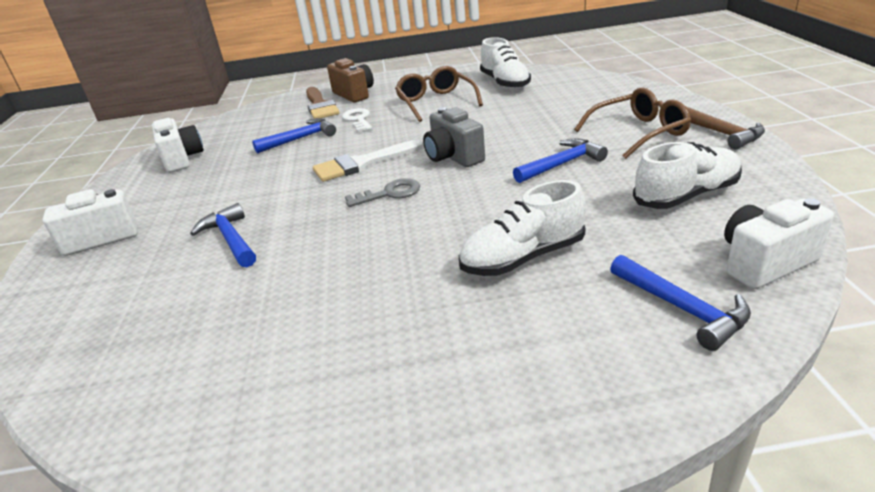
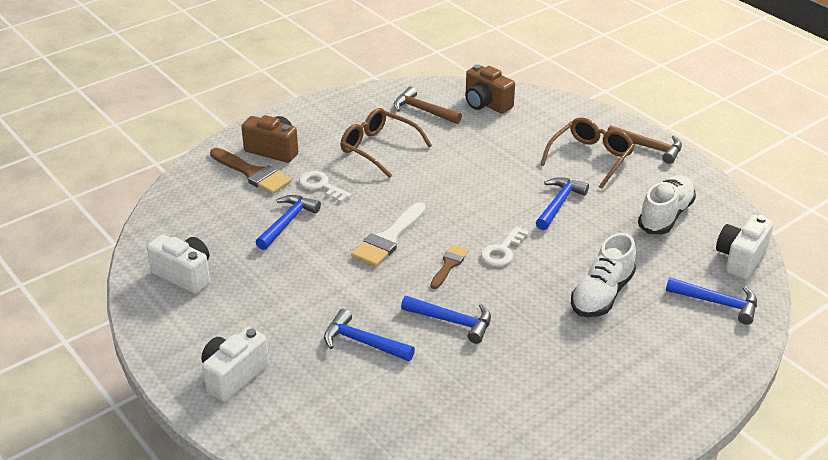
camera: 35 degrees left, 5 degrees up
grey key [345,178,420,207] -> brown brush [430,245,469,289]
grey camera [423,107,485,167] -> none
white shoe [480,37,531,89] -> brown hammer [394,86,462,124]
none -> blue hammer [401,296,491,344]
none -> brown camera [465,65,515,114]
none -> white key [481,226,529,266]

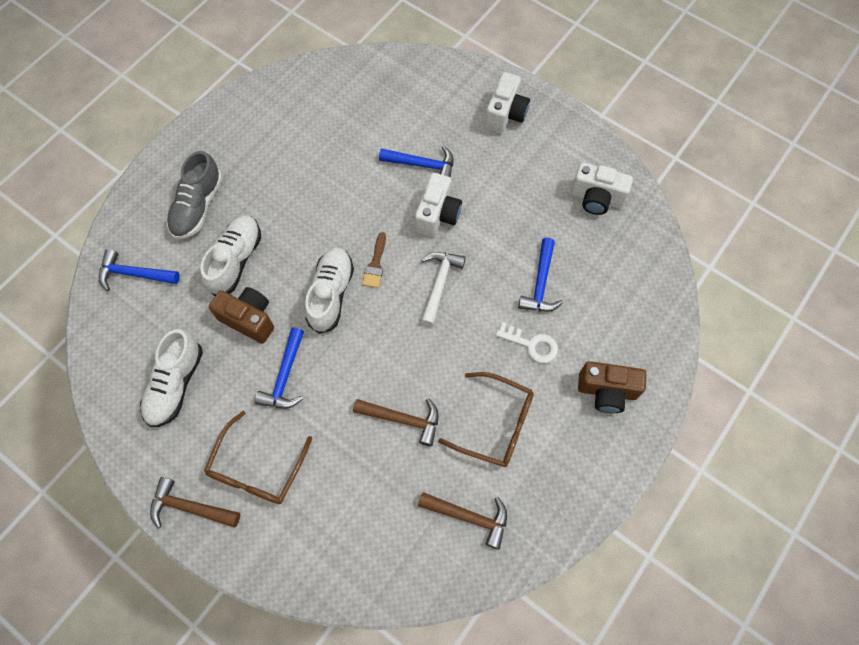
camera: 165 degrees right, 30 degrees up
brown brush [210,148,292,194] -> none
white brush [351,202,426,267] -> white hammer [421,252,466,326]
blue hammer [401,296,491,344] -> none
brown camera [465,65,515,114] -> brown camera moved to [209,287,274,344]
white key [481,226,529,266] -> white shoe [305,247,354,334]
white camera [716,215,773,279] -> white camera moved to [415,173,462,237]
none -> grey shoe [167,151,223,239]
none -> brown hammer [353,398,439,446]

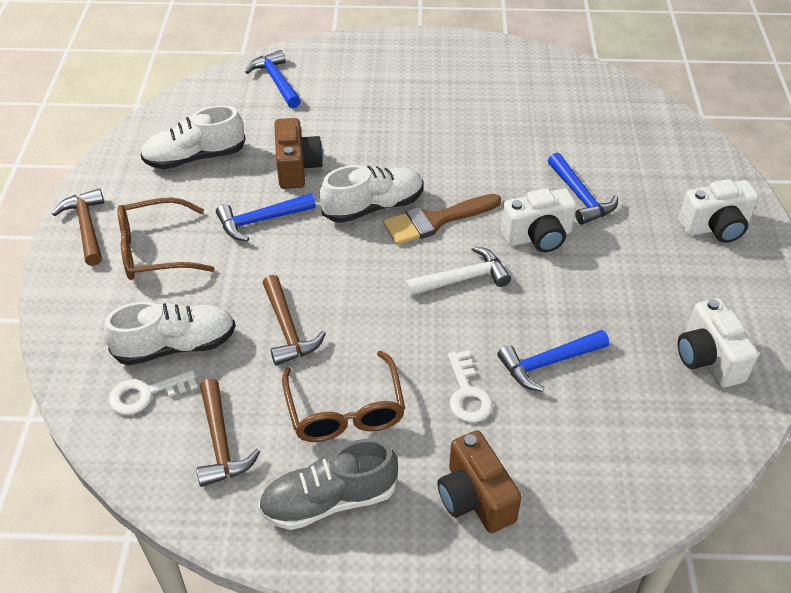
camera: 55 degrees right, 20 degrees down
grey shoe [167,151,223,239] -> grey shoe moved to [258,439,398,530]
white shoe [200,215,261,296] -> white shoe moved to [103,302,236,365]
brown brush [362,232,386,288] -> brown brush [383,194,501,245], size x1.66
none -> white key [109,370,197,415]

